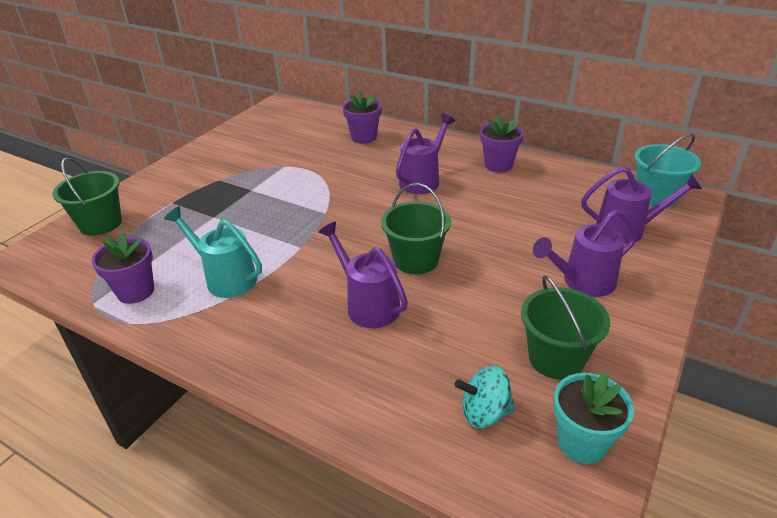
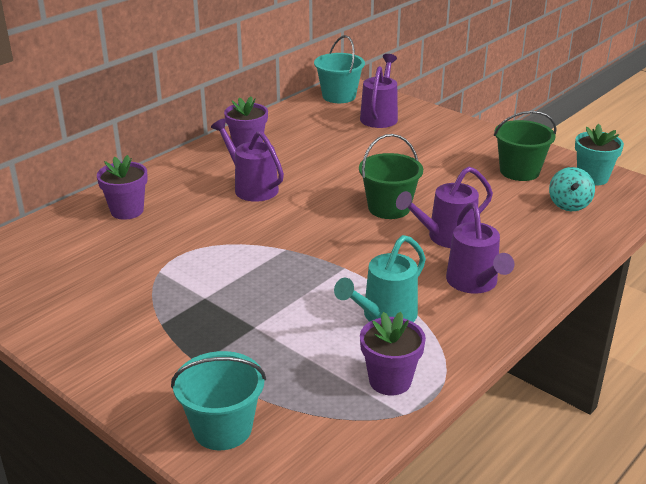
camera: 80 degrees left, 5 degrees down
green bucket [52,157,122,236] -> turquoise bucket [171,351,266,450]
purple watering can [533,209,637,297] -> purple watering can moved to [446,203,514,294]

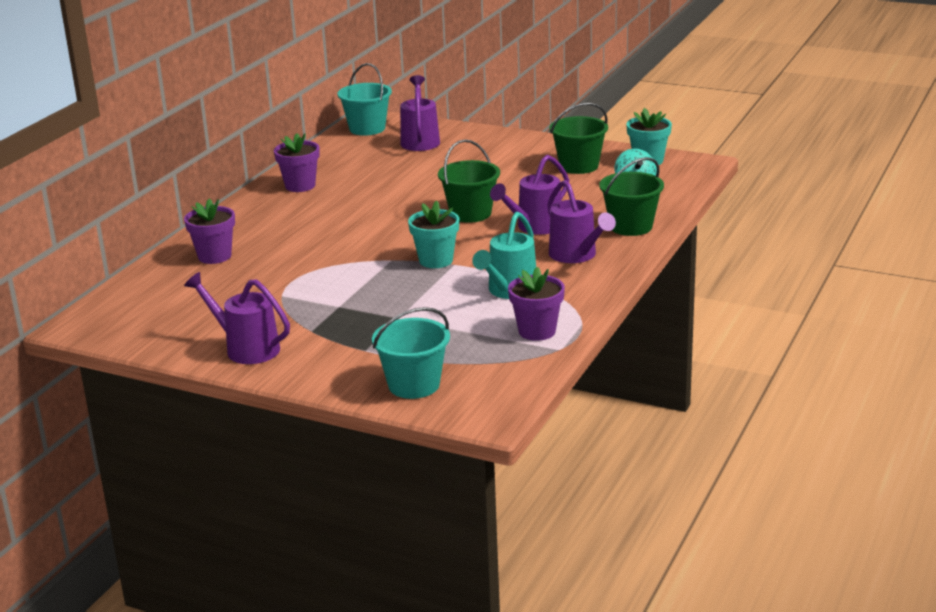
camera: 15 degrees left, 5 degrees down
purple watering can [211,118,284,202] -> purple watering can moved to [184,272,290,364]
none -> turquoise flower pot [408,200,459,268]
none -> green bucket [599,157,664,236]

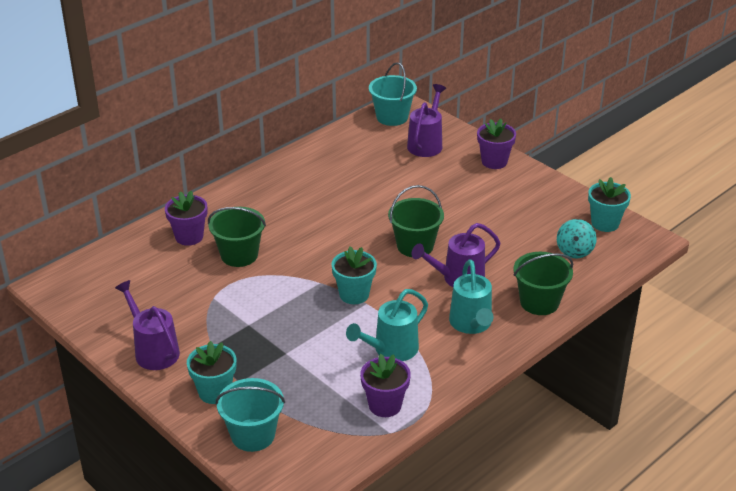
camera: 20 degrees right, 10 degrees up
purple flower pot [274,133,320,192] -> purple flower pot moved to [477,119,516,169]
purple watering can [547,180,616,263] -> turquoise watering can [449,259,494,334]
green bucket [549,103,608,174] -> green bucket moved to [208,207,266,267]
none -> turquoise flower pot [187,341,236,404]

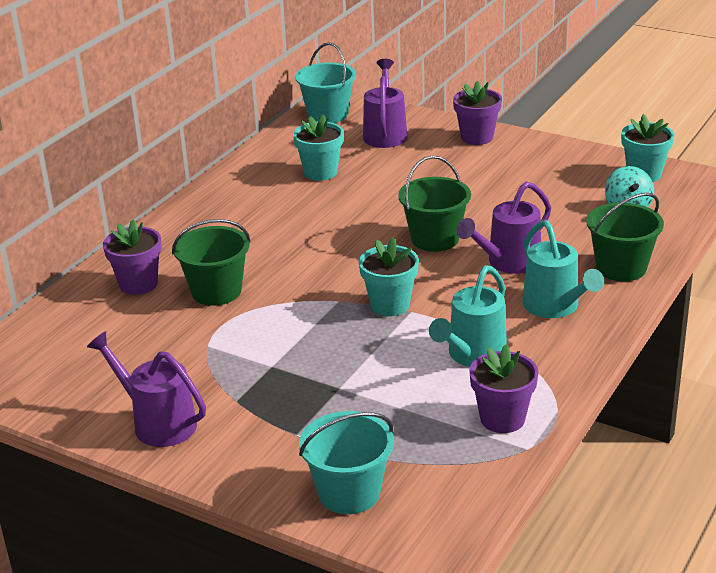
camera: 15 degrees left, 5 degrees down
turquoise flower pot [187,341,236,404] -> turquoise flower pot moved to [293,114,344,181]

